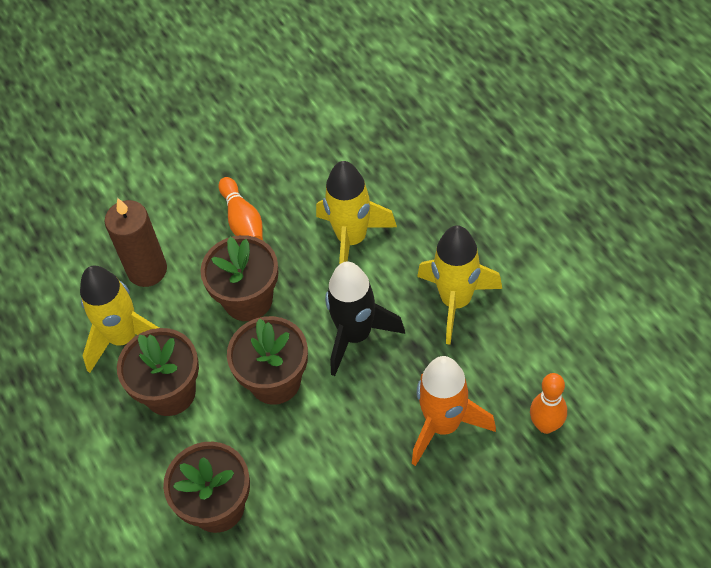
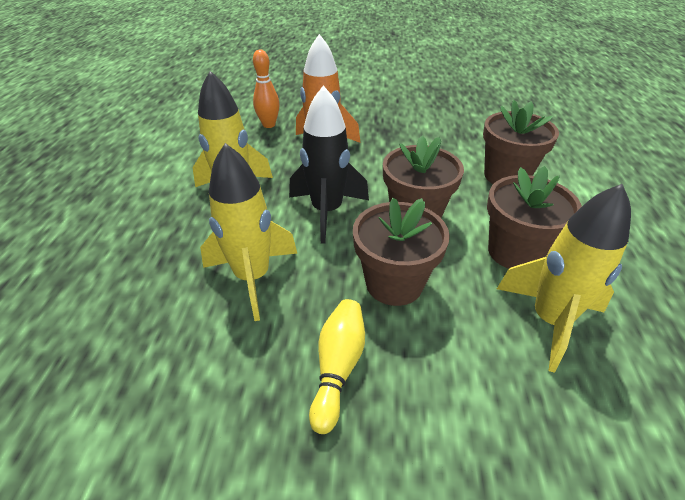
camera: 150 degrees left, 15 degrees down
brown candle [104,198,167,287] -> none
orange bowling pin [219,177,263,240] -> yellow bowling pin [309,299,365,434]

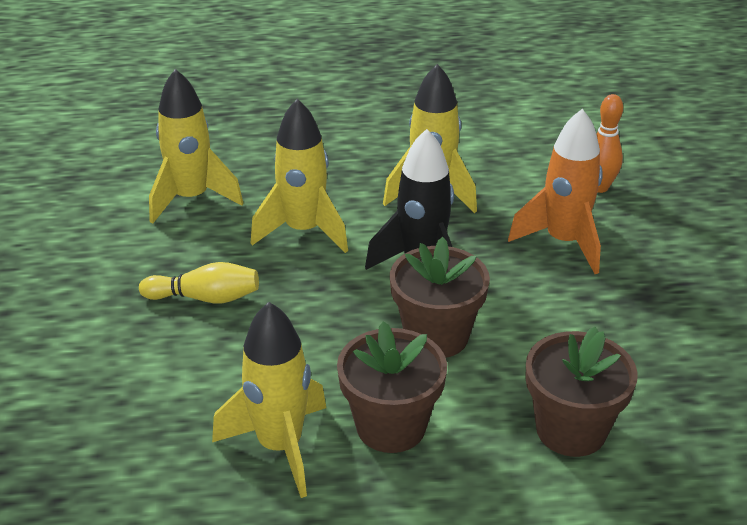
camera: 80 degrees right, 5 degrees down
brown flower pot [353,198,450,306] -> none
none -> yellow rocket [149,69,243,224]

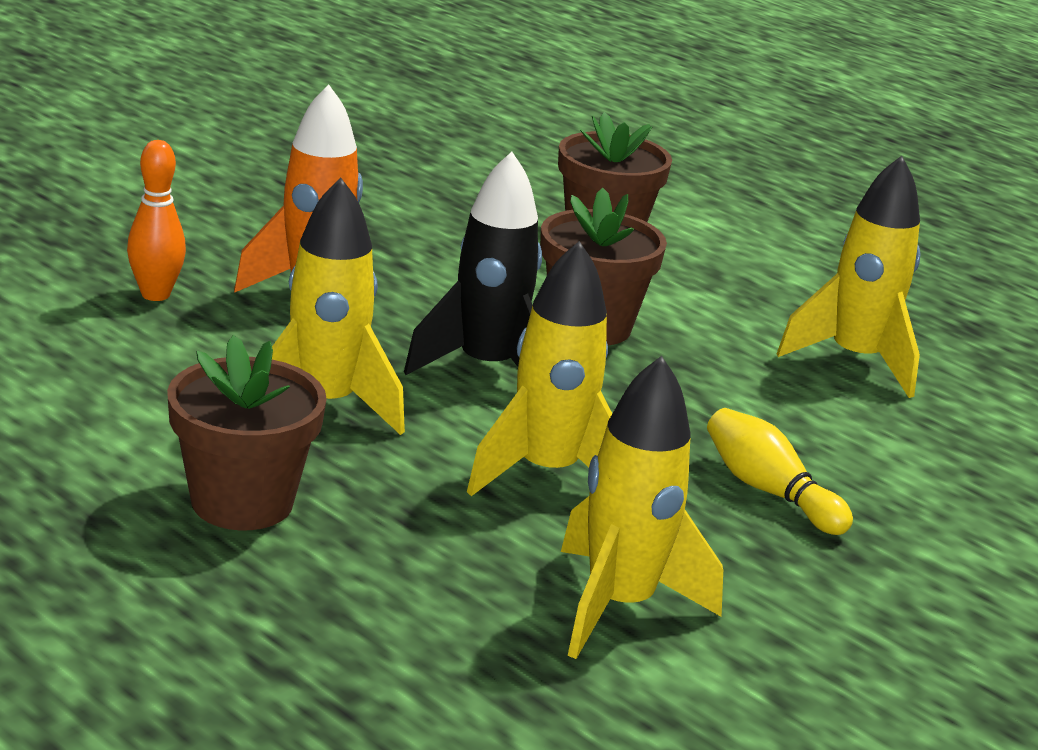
camera: 135 degrees left, 10 degrees down
brown flower pot [337,321,447,453] -> brown flower pot moved to [167,335,327,530]

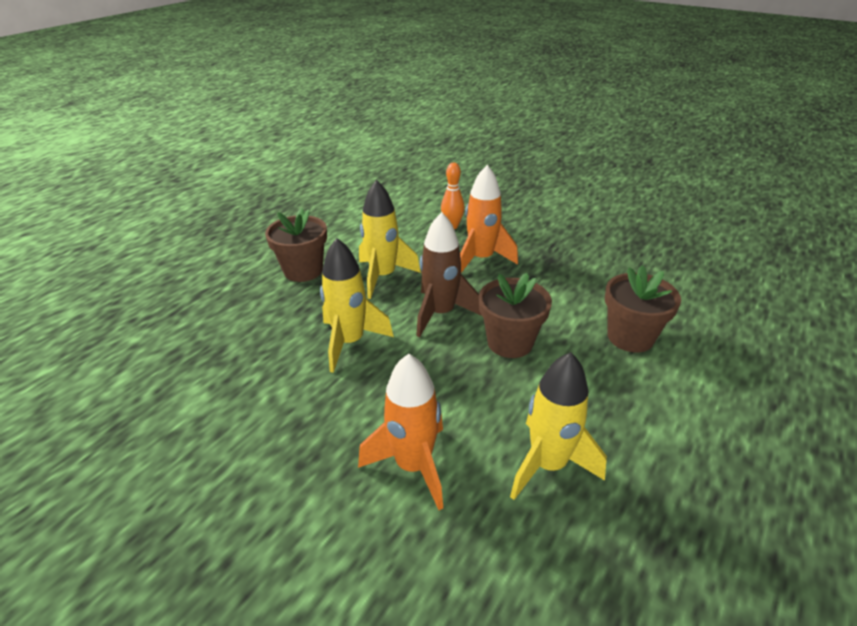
camera: 85 degrees right, 10 degrees up
black rocket [404,152,542,375] -> brown rocket [416,212,482,337]
yellow rocket [561,356,723,659] -> none
yellow bowling pin [707,408,853,535] -> none
none -> orange rocket [358,354,443,510]

